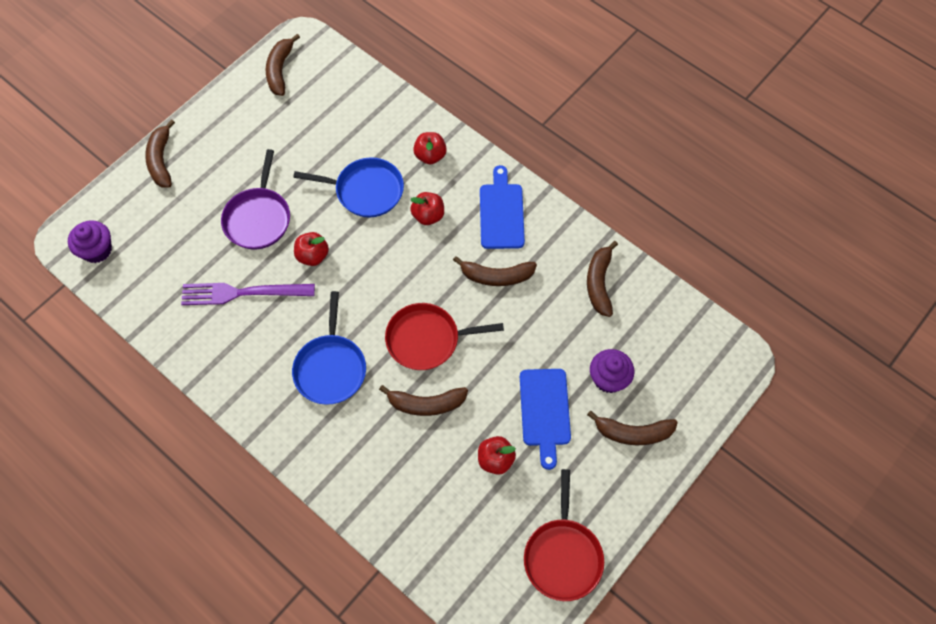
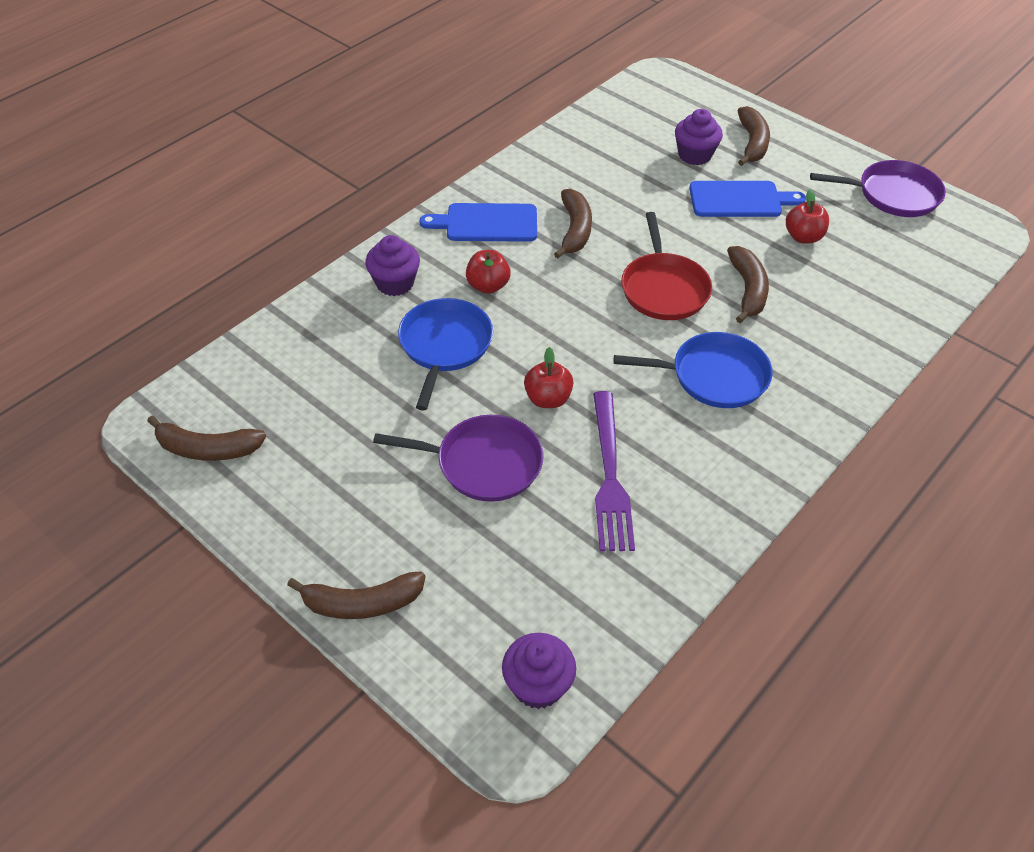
camera: 90 degrees left, 15 degrees down
red apple [413,132,447,164] -> purple cupcake [365,235,420,296]
red pan [524,469,604,601] -> purple pan [810,160,946,217]
brown banana [587,241,618,317] -> none

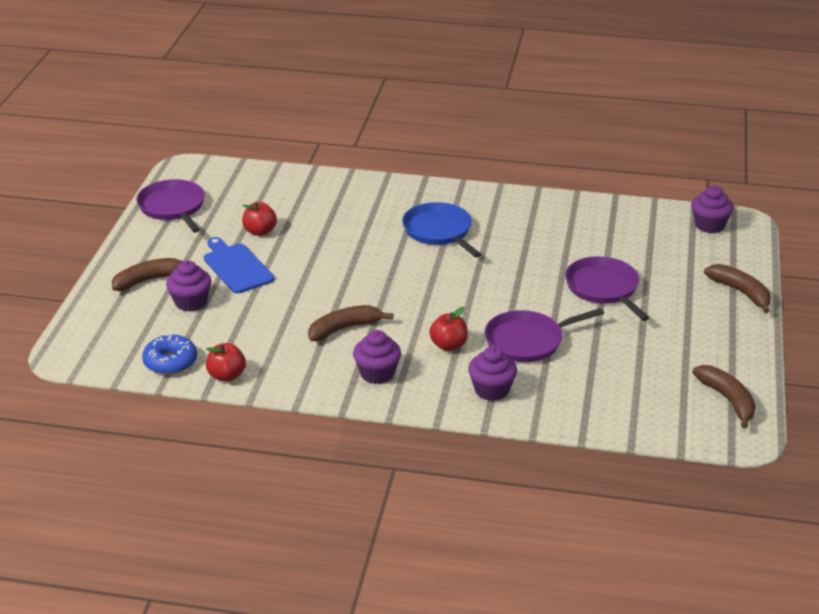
camera: 120 degrees left, 15 degrees down
blue pan [398,298,493,411] -> purple pan [485,308,604,362]
blue cutting board [419,203,537,242] -> purple cupcake [353,330,401,384]
red apple [524,347,574,408] -> red apple moved to [206,343,246,382]
purple fork [593,391,635,551] -> none
red pan [621,212,712,320] -> none
brown banana [727,246,769,323] -> none
none -> blue donut [142,333,197,375]

